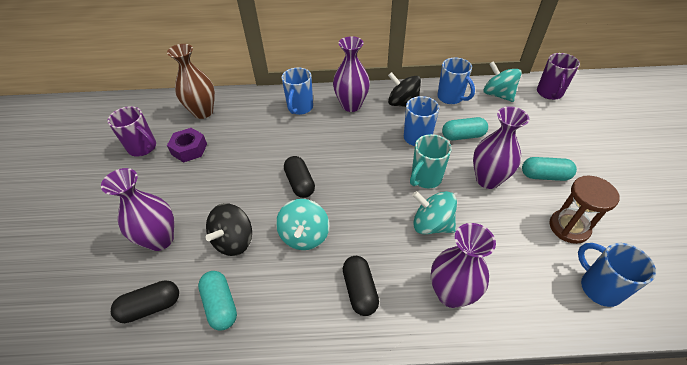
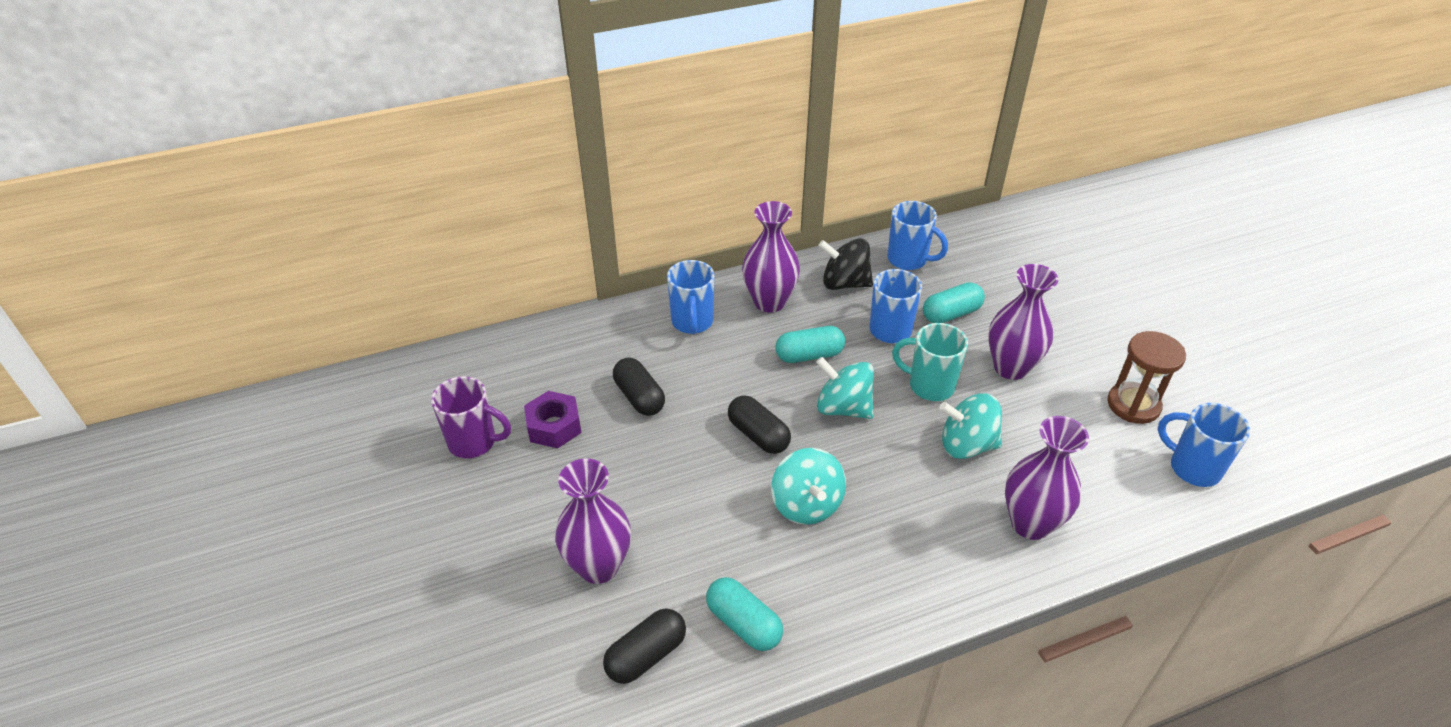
camera: 20 degrees left, 5 degrees down
brown vase [167,44,215,119] -> none
black spinning top [205,203,252,256] -> none
black capsule [343,256,379,316] -> black capsule moved to [613,358,665,416]
turquoise mug [410,134,452,188] -> turquoise mug turned 90 degrees clockwise [892,323,968,401]
turquoise spinning top [483,61,522,102] -> turquoise spinning top moved to [816,357,874,419]
turquoise capsule [522,157,577,181] -> turquoise capsule moved to [775,326,845,363]
purple mug [537,53,580,100] -> none

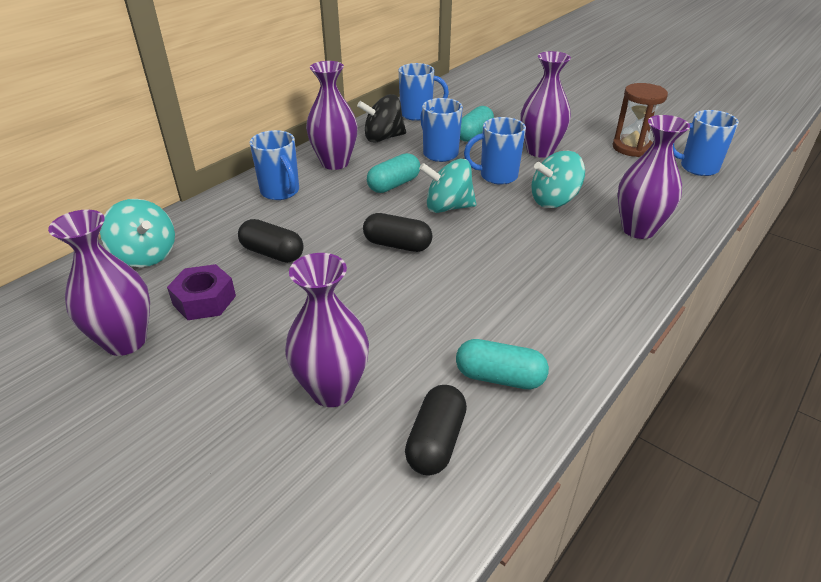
camera: 30 degrees left, 5 degrees down
purple mug [431,376,511,459] -> purple vase [48,210,150,356]
turquoise spinning top [771,448,846,525] -> turquoise spinning top moved to [100,199,175,267]
turquoise mug [892,323,968,401] -> blue mug [464,117,526,185]

